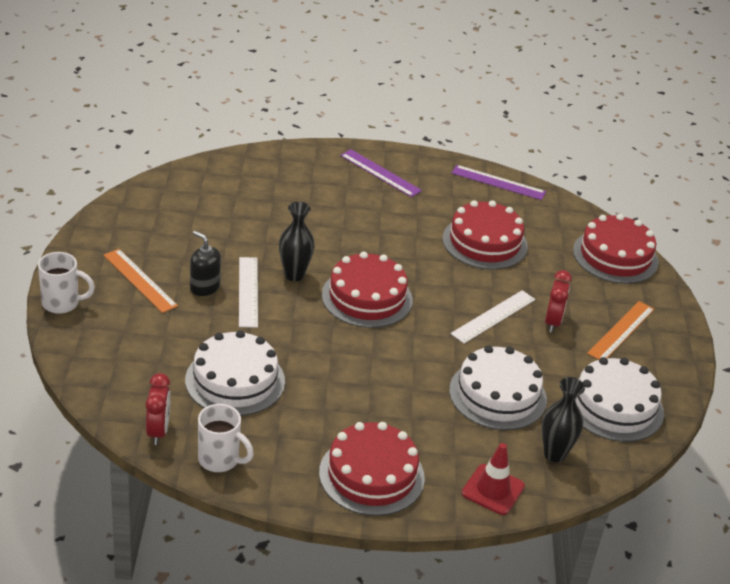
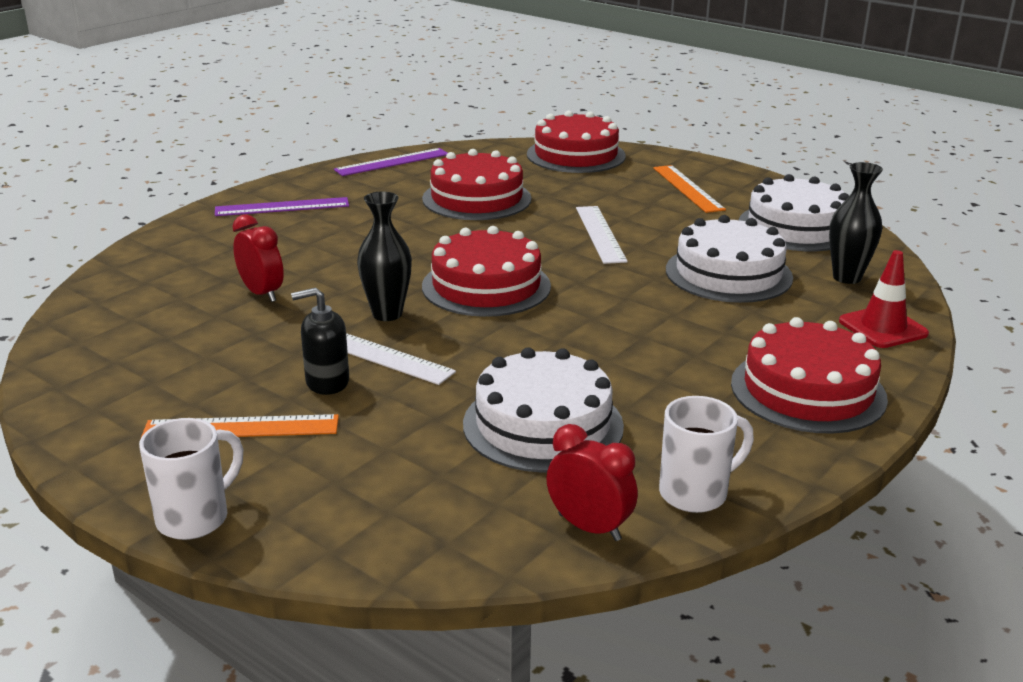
camera: 50 degrees left, 10 degrees down
red clock [545,270,572,332] -> red clock moved to [232,214,284,302]

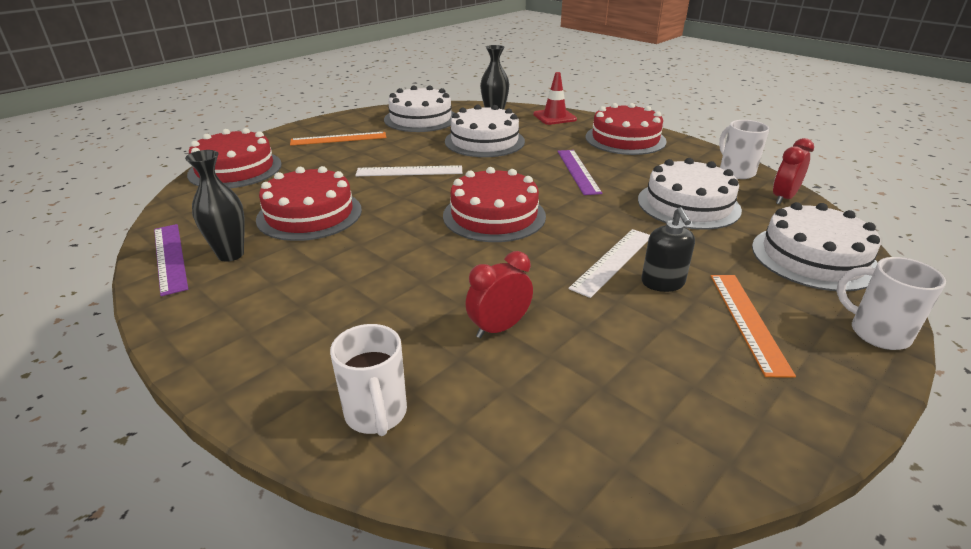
camera: 85 degrees left, 5 degrees up
purple ruler [215,197,349,216] -> purple ruler moved to [557,150,602,195]
black vase [357,191,412,321] -> black vase moved to [185,150,245,262]
none -> white mug [330,324,407,436]
none -> white cake [752,202,881,291]

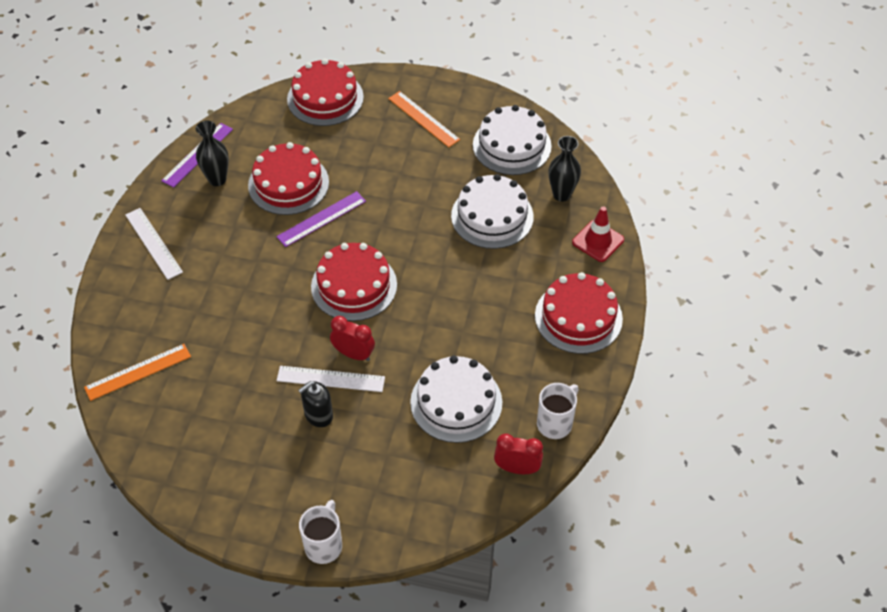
camera: 60 degrees right, 20 degrees up
white mug [330,324,407,436] -> none
white ruler [355,165,462,176] -> white ruler moved to [125,208,183,280]
red clock [465,251,533,338] -> red clock moved to [330,316,375,361]
purple ruler [557,150,602,195] -> purple ruler moved to [276,191,366,247]
orange ruler [711,275,796,378] -> orange ruler moved to [84,344,191,401]
white cake [752,202,881,291] -> none

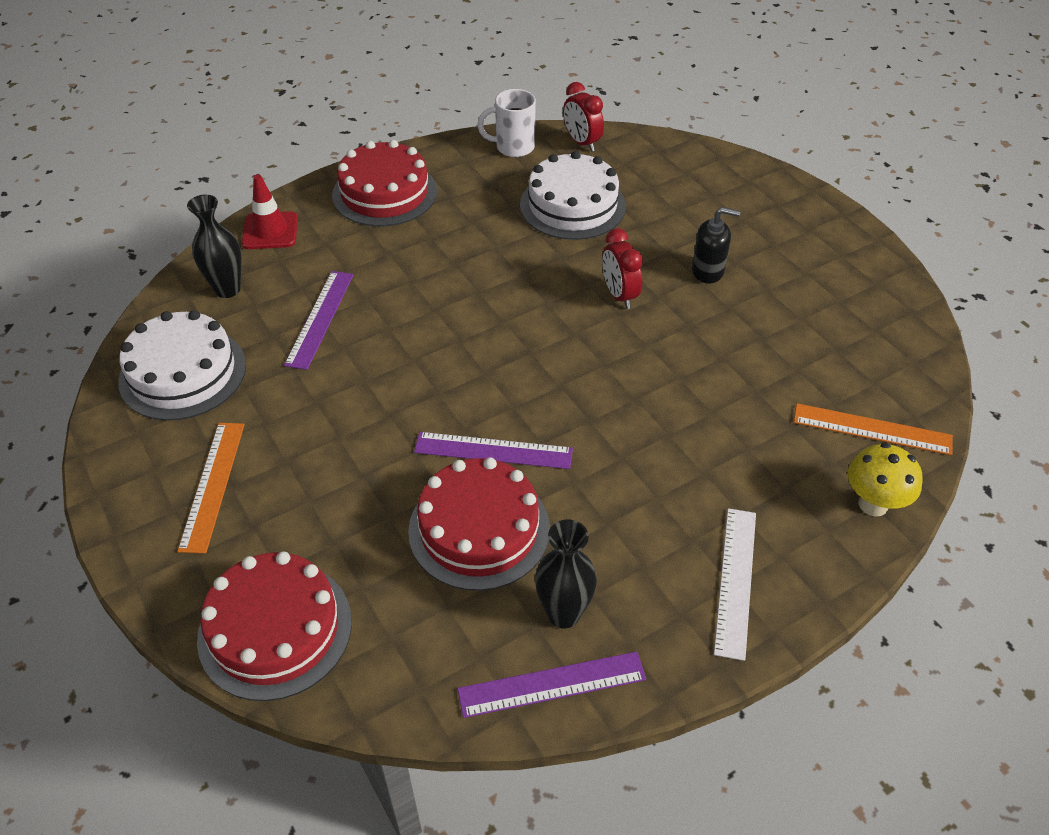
camera: 135 degrees left, 5 degrees down
white ruler [276,366,385,392] -> none
white mug [299,500,342,564] -> none
red cake [311,243,397,321] -> none
white cake [451,174,534,249] -> purple ruler [284,271,354,370]
none -> yellow mushroom [848,443,923,517]

